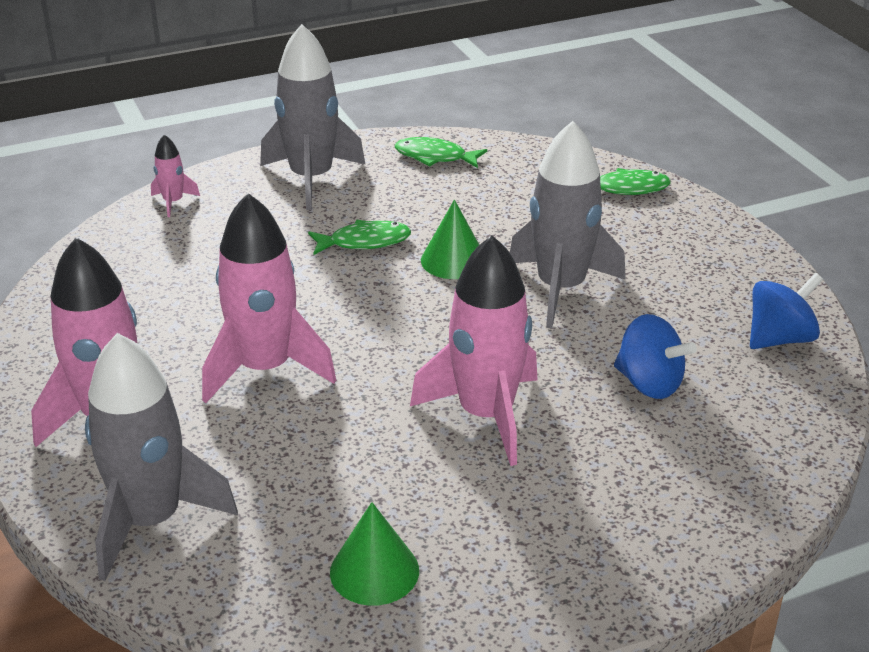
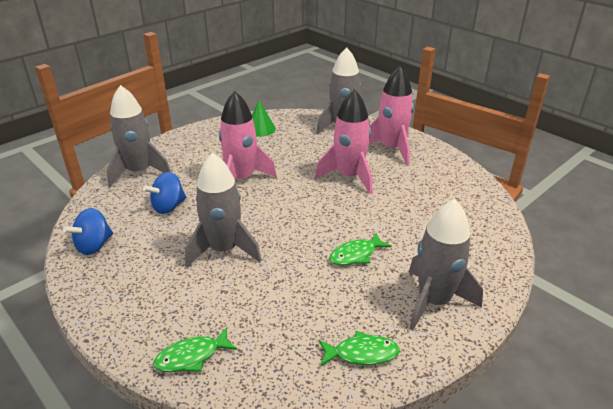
camera: 160 degrees right, 0 degrees up
pink rocket [151,135,200,217] -> none
green cone [421,199,479,279] -> none
blue spinning top [614,314,697,399] -> blue spinning top turned 60 degrees counterclockwise [143,172,186,214]
none -> grey rocket [107,85,171,187]

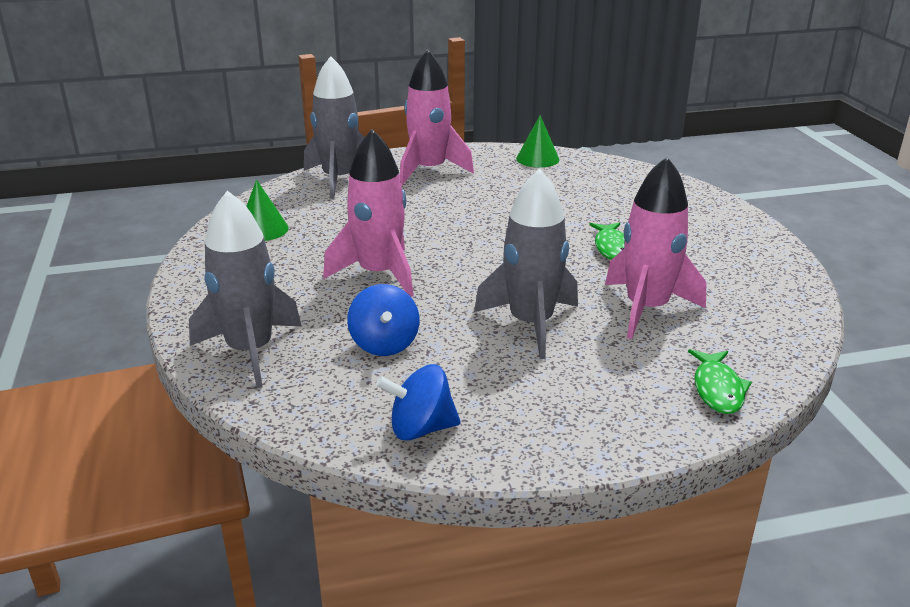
camera: 60 degrees left, 5 degrees down
blue spinning top [63,208,113,255] -> blue spinning top turned 105 degrees clockwise [376,364,461,440]
pink rocket [315,89,372,194] -> pink rocket moved to [605,157,706,339]
green fish [319,331,400,366] -> none
grey rocket [409,199,483,330] -> none
none -> green cone [516,115,559,167]

